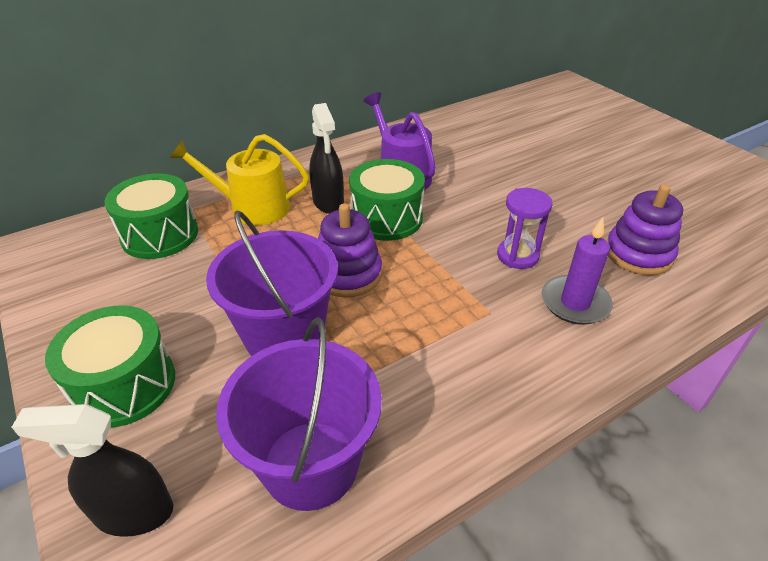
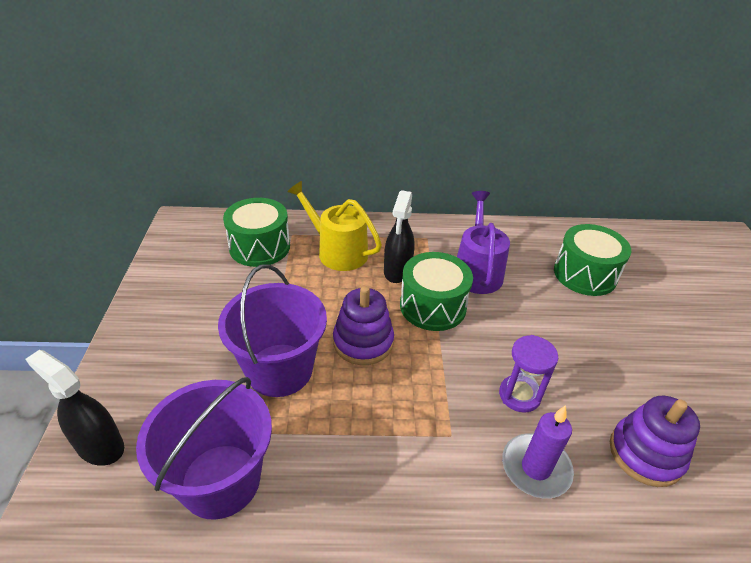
camera: 30 degrees right, 0 degrees up
green drum [45,305,175,428] -> green drum moved to [554,224,631,296]

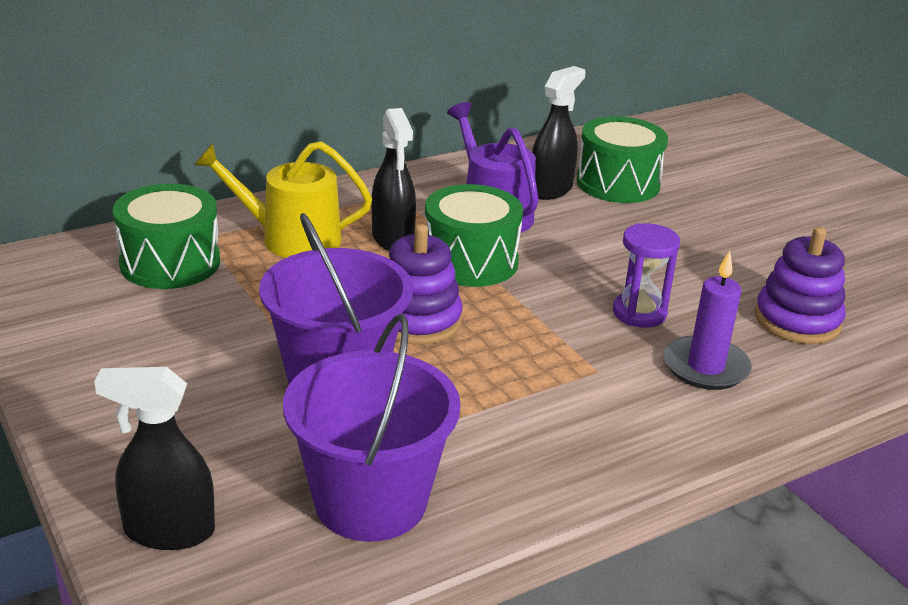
camera: 30 degrees left, 10 degrees down
none -> black spray bottle [532,66,586,200]

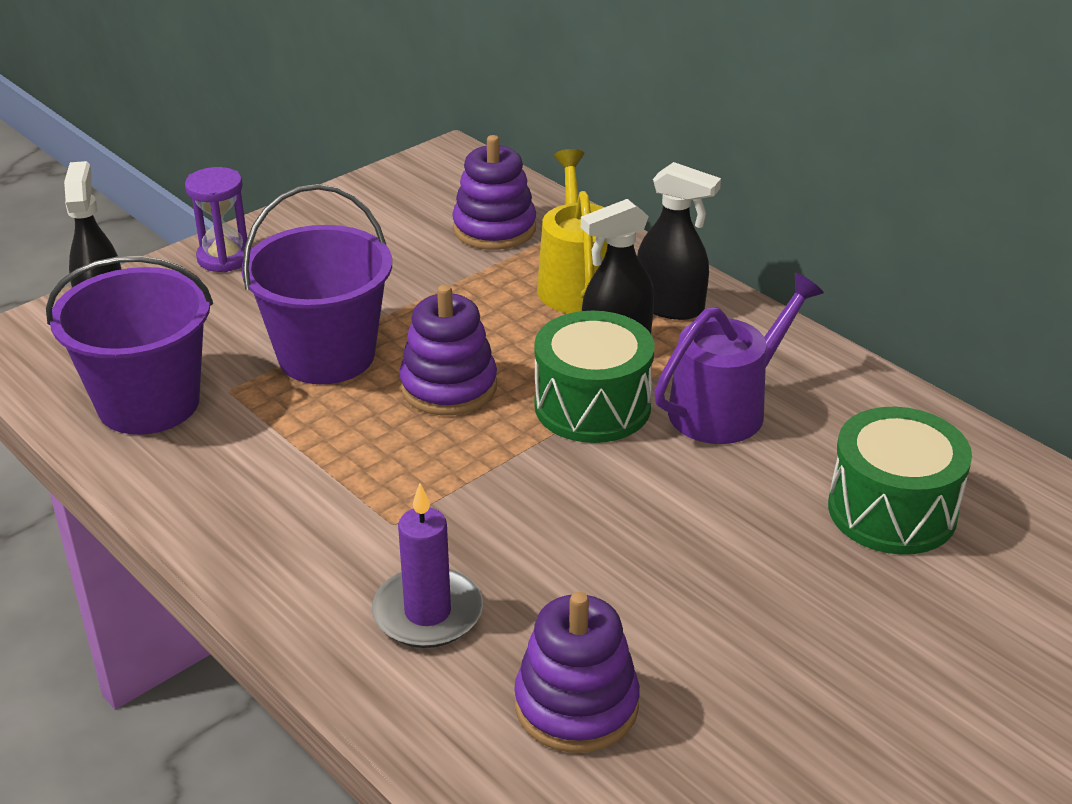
camera: 80 degrees right, 5 degrees up
green drum [113,184,220,289] -> purple stacking toy [452,135,536,250]
black spray bottle [532,66,586,200] -> black spray bottle moved to [637,162,721,320]
purple hourglass [613,223,680,328] -> purple hourglass moved to [185,167,247,273]

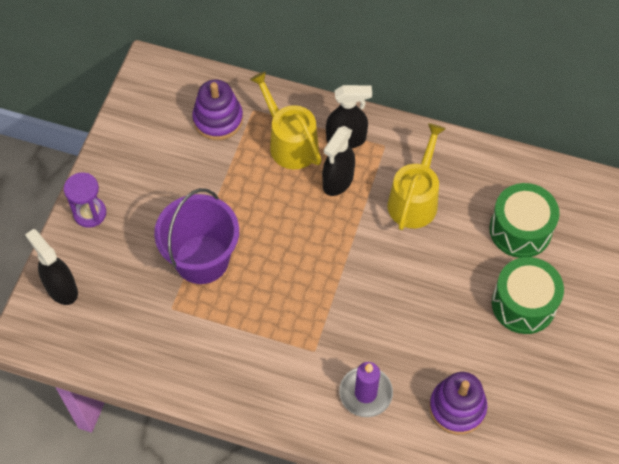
camera: 30 degrees left, 25 degrees up
purple bucket [46,256,213,435] -> none
purple stacking toy [399,285,497,415] -> none
green drum [534,311,655,443] -> green drum moved to [492,257,564,334]
purple watering can [654,273,824,444] -> yellow watering can [388,123,446,230]

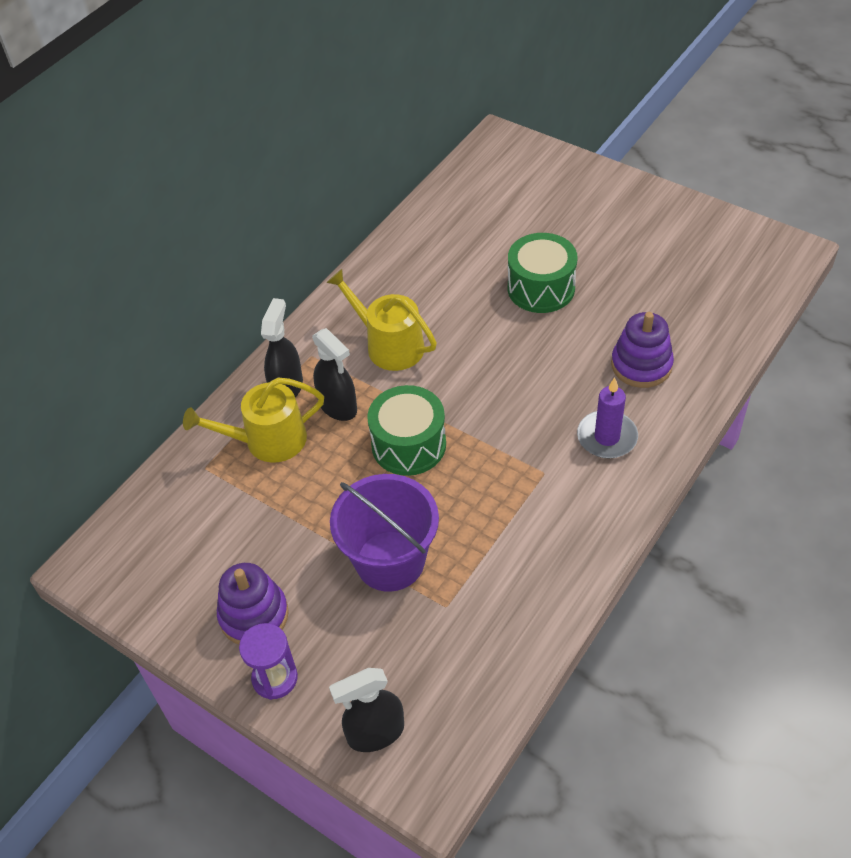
camera: 70 degrees left, 10 degrees down
purple stacking toy [192,80,243,140] -> purple stacking toy moved to [217,563,289,644]
green drum [489,183,559,258] -> green drum moved to [367,385,446,476]

